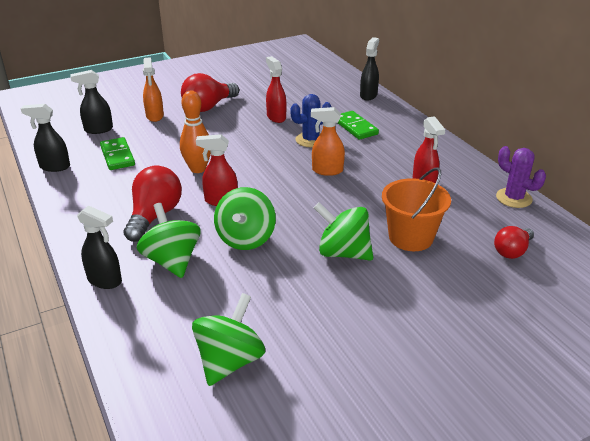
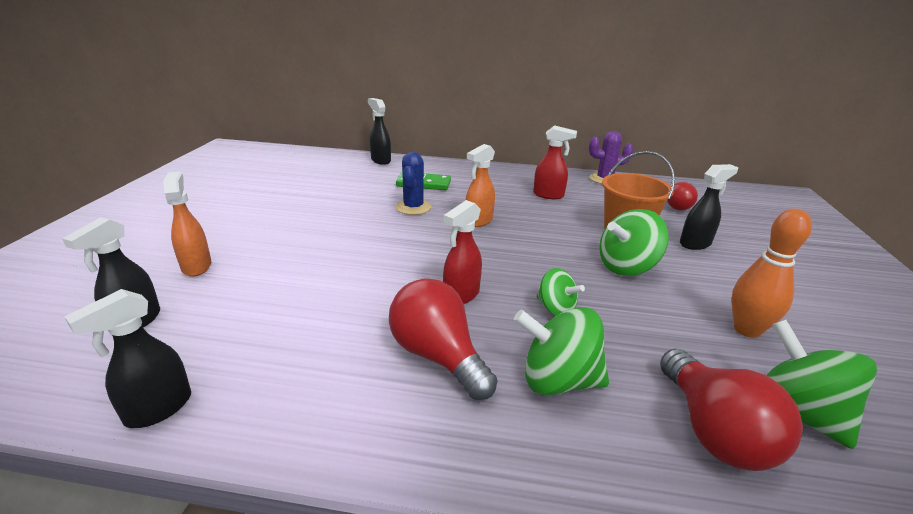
camera: 55 degrees left, 5 degrees down
black spray bottle [77,206,122,289] -> black spray bottle moved to [680,164,738,250]
green domino [100,137,135,170] -> none
orange spray bottle [143,57,164,122] -> orange spray bottle turned 135 degrees counterclockwise [163,171,211,277]
orange bowling pin [180,91,211,173] -> orange bowling pin moved to [732,209,812,338]
red light bulb [181,73,239,112] -> red light bulb moved to [660,349,803,471]
green spinning top [214,187,276,250] -> green spinning top [537,268,585,316], size x0.61
red spray bottle [266,56,286,123] -> none

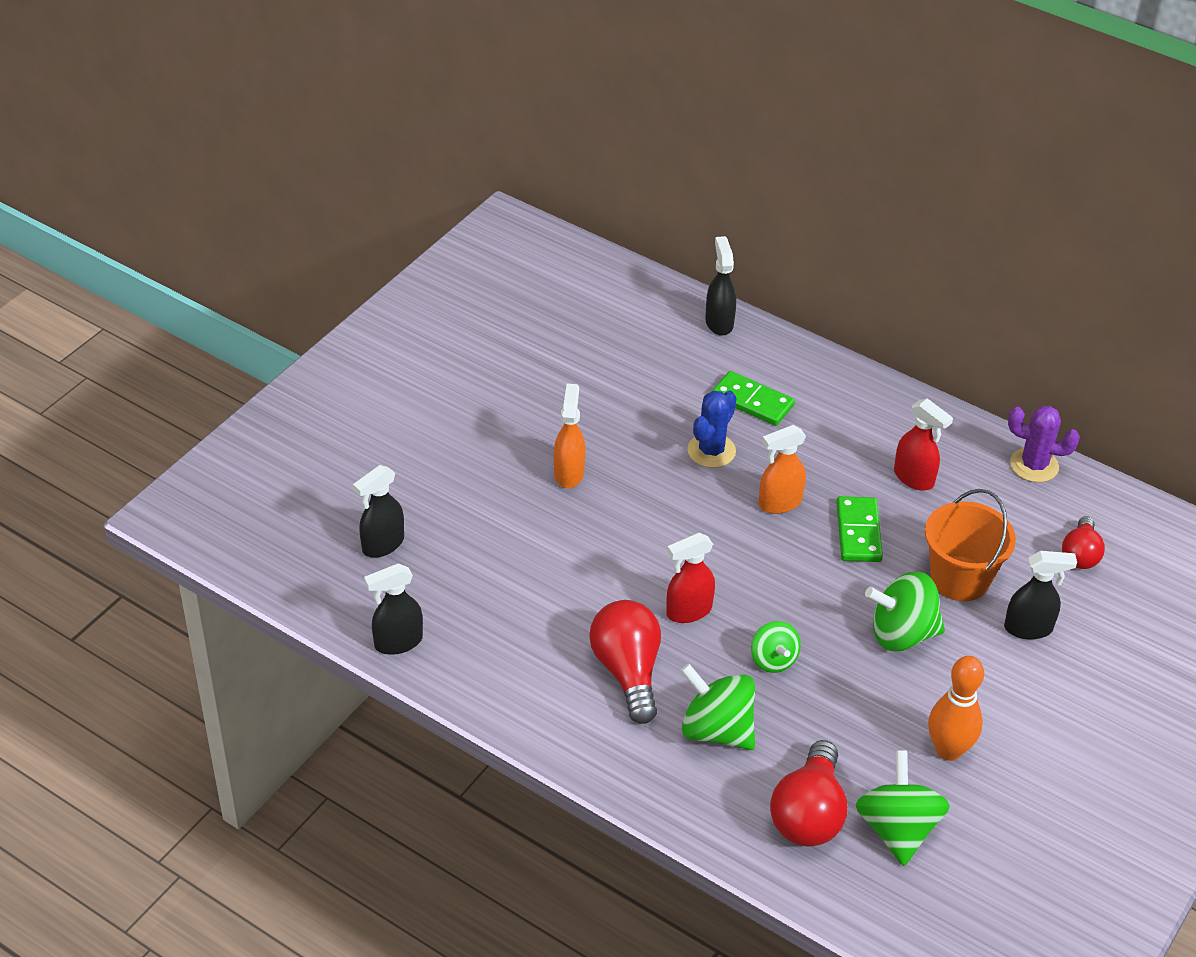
camera: 25 degrees right, 15 degrees up
orange spray bottle [163,171,211,277] -> orange spray bottle moved to [554,384,585,488]
none -> green domino [836,496,883,562]

